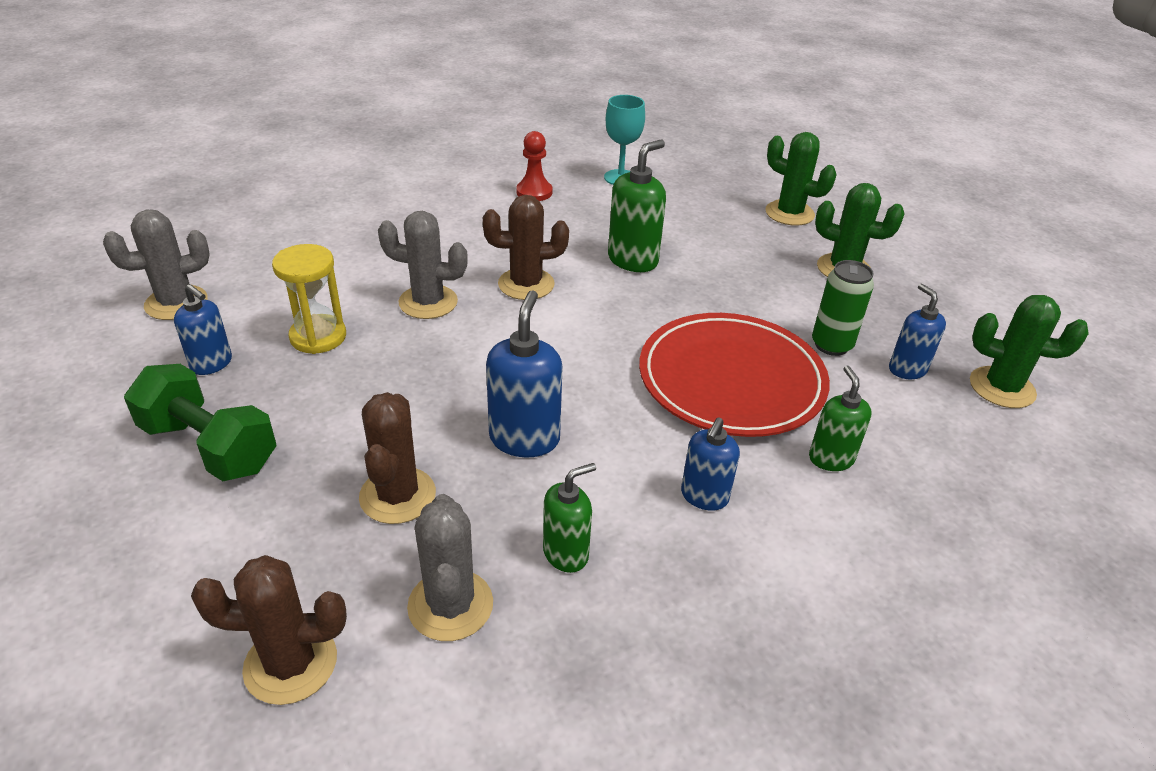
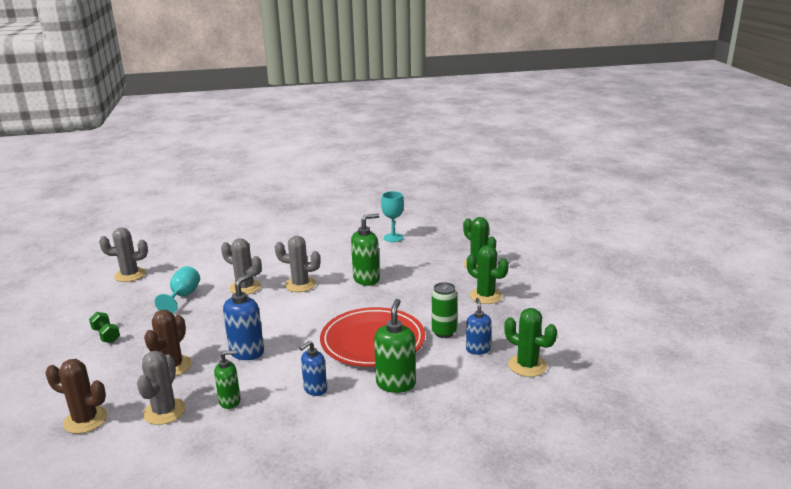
camera: 20 degrees right, 15 degrees down
green dumbbell [124,364,276,481] -> green dumbbell [89,312,120,343], size x0.56
blue soap dispenser [174,284,232,375] -> none
yellow hourglass [272,244,346,354] -> turquoise goblet [155,266,200,314]
brown cactus [483,195,569,300] -> grey cactus [275,236,321,292]
red pawn [516,131,553,201] -> none
green soap dispenser [809,366,872,471] -> green soap dispenser [374,299,416,393], size x1.53

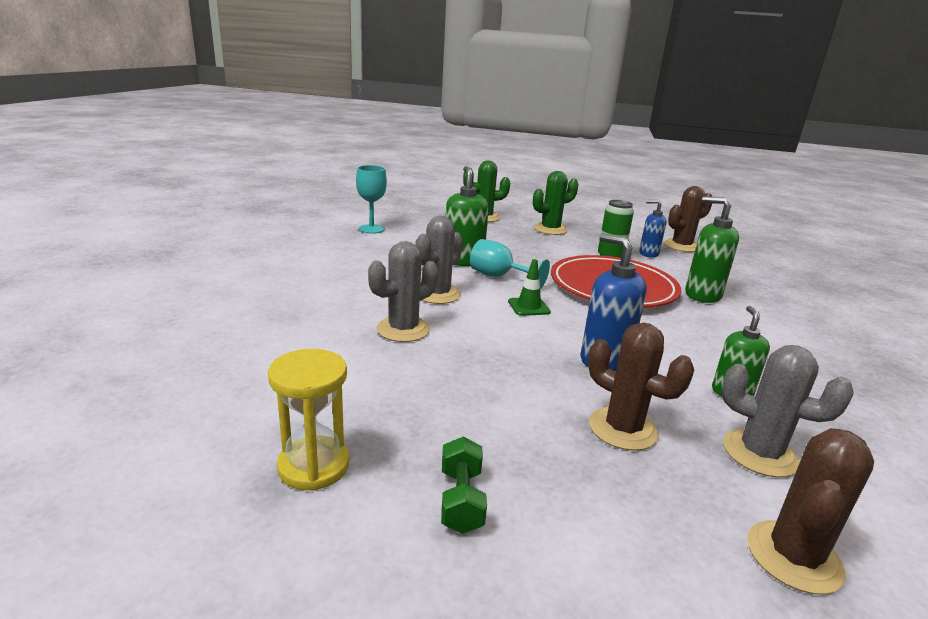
camera: 70 degrees left, 0 degrees up
green dumbbell [89,312,120,343] -> green dumbbell turned 75 degrees counterclockwise [441,437,487,534]
grey cactus [99,228,148,282] -> none
turquoise goblet [155,266,200,314] -> turquoise goblet moved to [470,239,550,289]
blue soap dispenser [299,341,327,396] -> none
green cactus [504,308,557,377] -> brown cactus [664,186,712,252]
none -> yellow hourglass [268,349,350,491]
none -> green traffic cone [508,259,551,316]

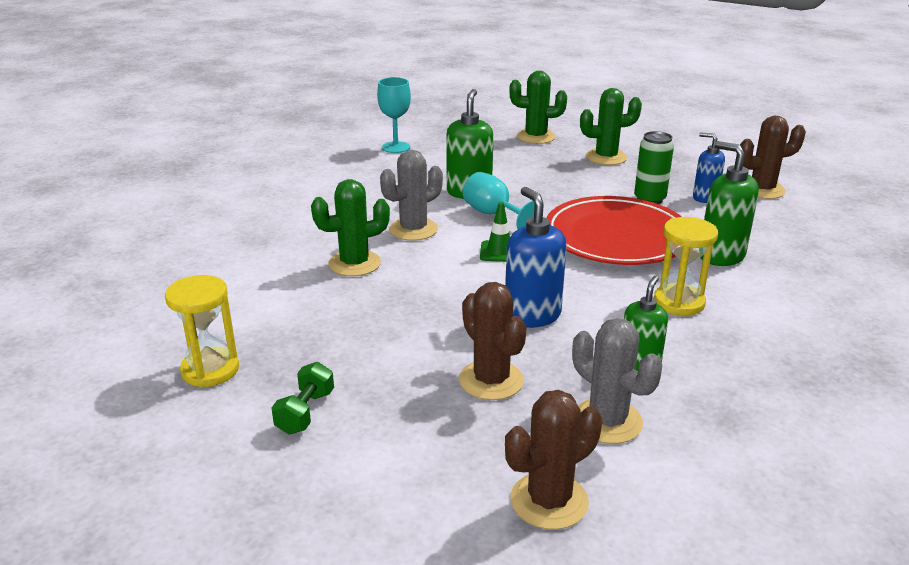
camera: 20 degrees right, 5 degrees up
grey cactus [368,241,438,342] -> green cactus [311,179,390,276]
none -> yellow hourglass [654,217,718,316]

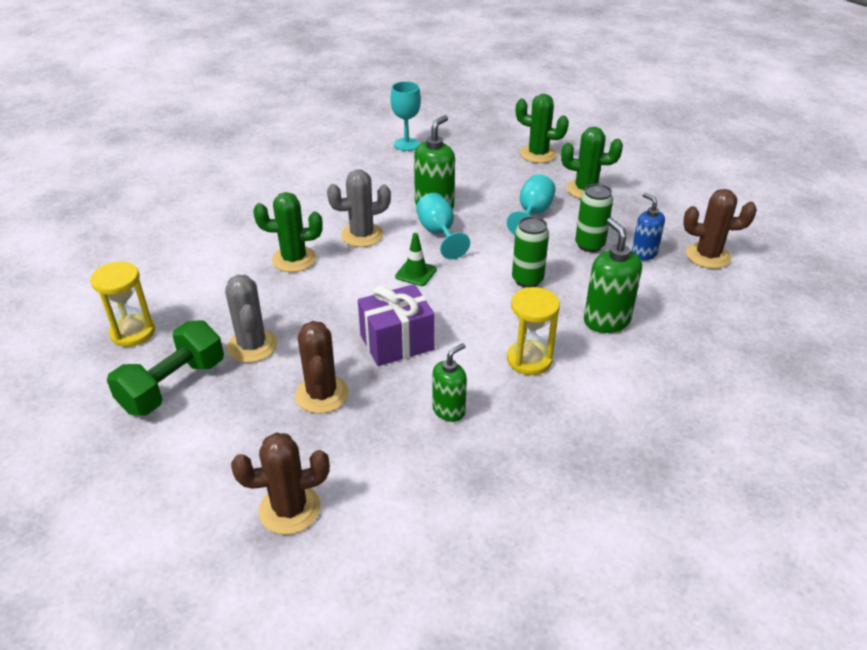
camera: 20 degrees right, 10 degrees up
green dumbbell [272,362,334,434] -> green dumbbell [107,320,224,415], size x1.80
blue soap dispenser [505,187,567,328] -> purple gift [358,284,435,366]
red plate [546,196,682,265] -> green can [512,216,549,288]
grey cactus [572,318,662,444] -> grey cactus moved to [225,275,278,363]
none -> turquoise goblet [507,174,556,235]

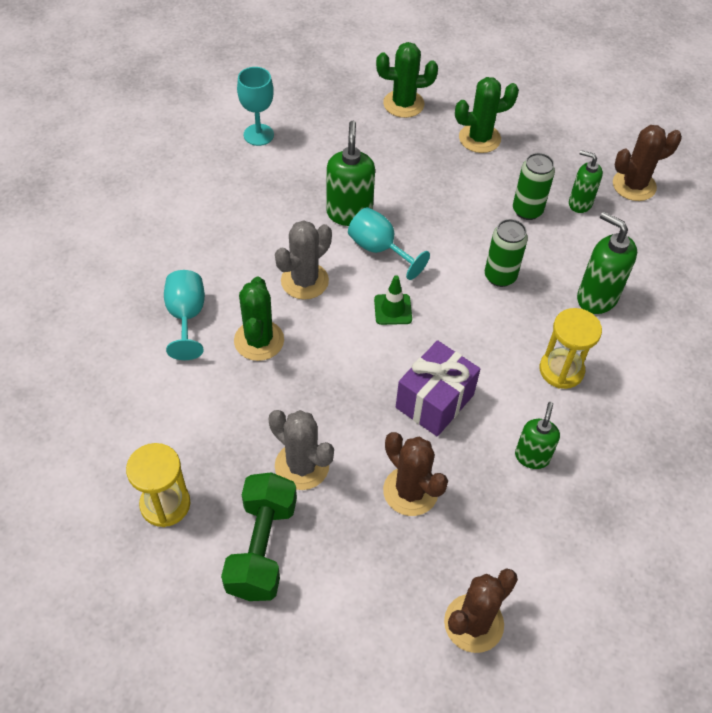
camera: 30 degrees left, 15 degrees up
green cactus [253,192,323,272] -> green cactus turned 60 degrees counterclockwise [234,277,284,361]
turquoise goblet [507,174,556,235] -> turquoise goblet moved to [164,270,205,360]
blue soap dispenser [631,193,665,260] -> green soap dispenser [569,150,603,213]

